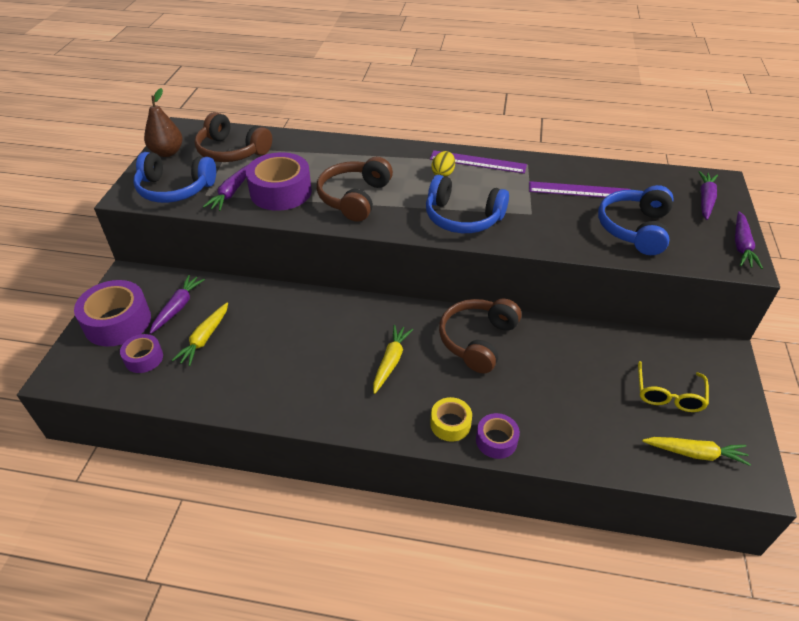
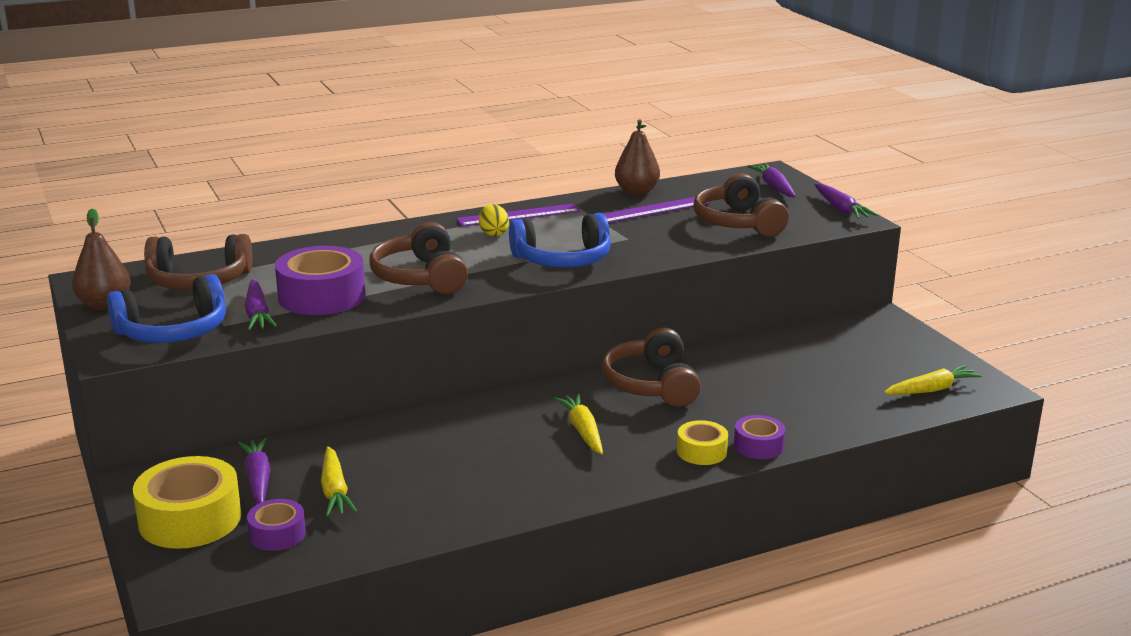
camera: 35 degrees left, 20 degrees down
purple tape [74,280,151,347] -> yellow tape [133,456,241,549]
blue headphones [598,185,674,255] -> brown headphones [693,173,789,237]
yellow glasses [638,361,709,412] -> none
none -> brown pear [615,119,660,195]

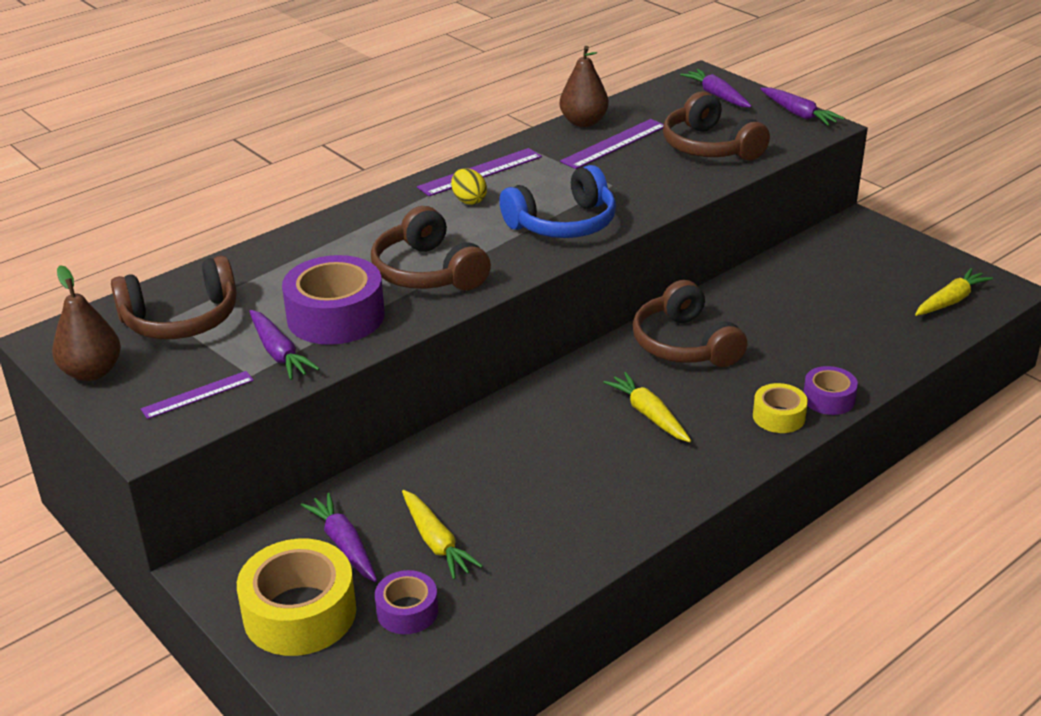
camera: 15 degrees left, 10 degrees up
blue headphones [107,274,226,343] -> purple ruler [141,371,254,419]

